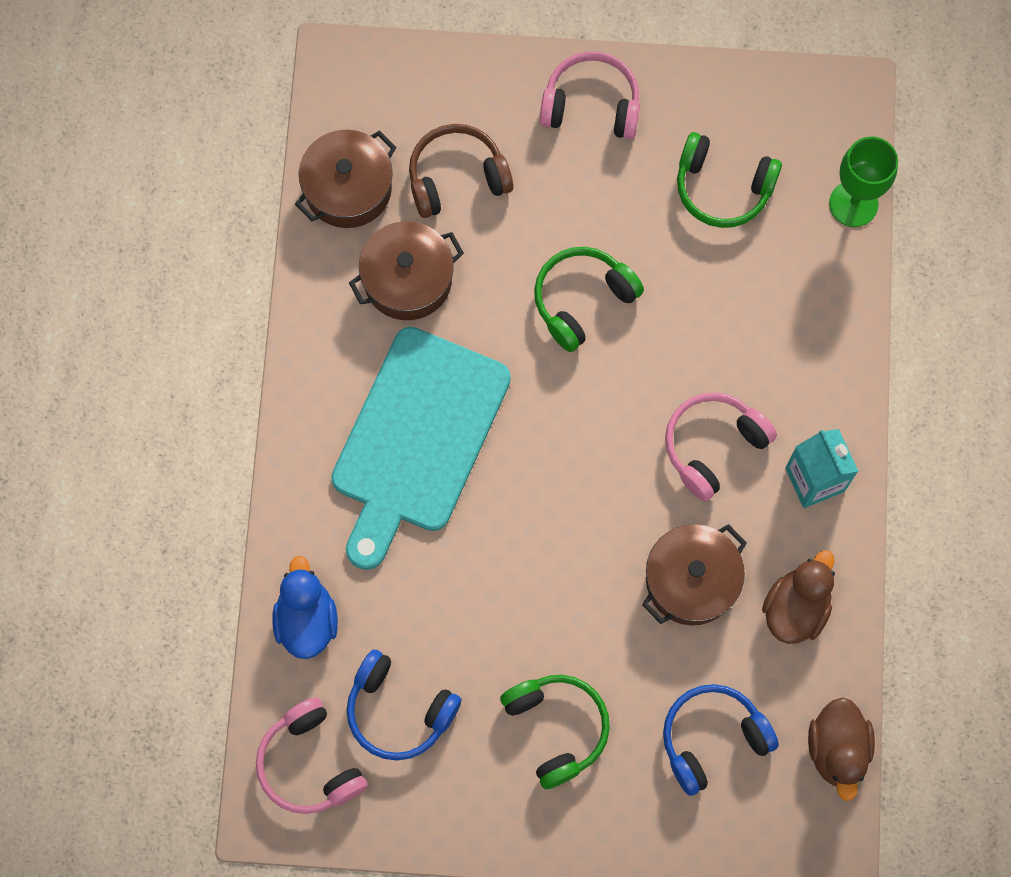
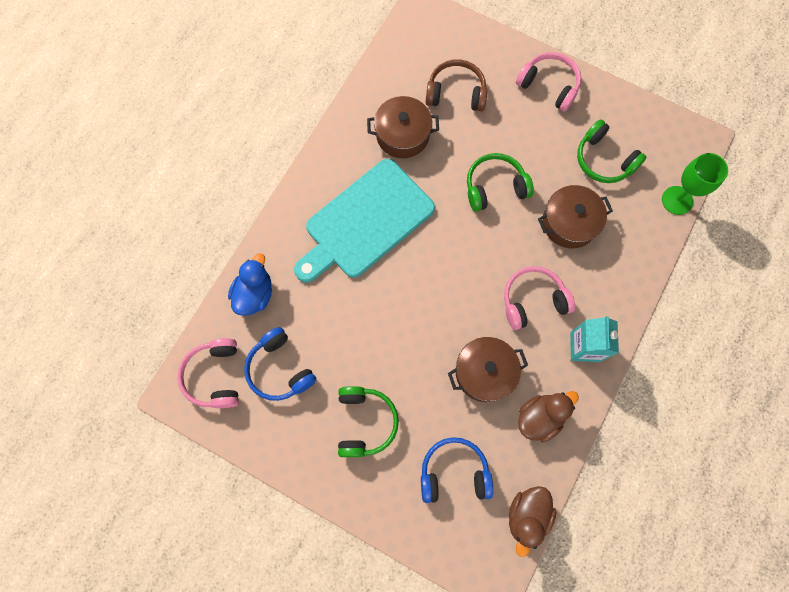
camera: 25 degrees right, 0 degrees up
brown pot [295,130,397,228] -> brown pot moved to [538,185,613,248]

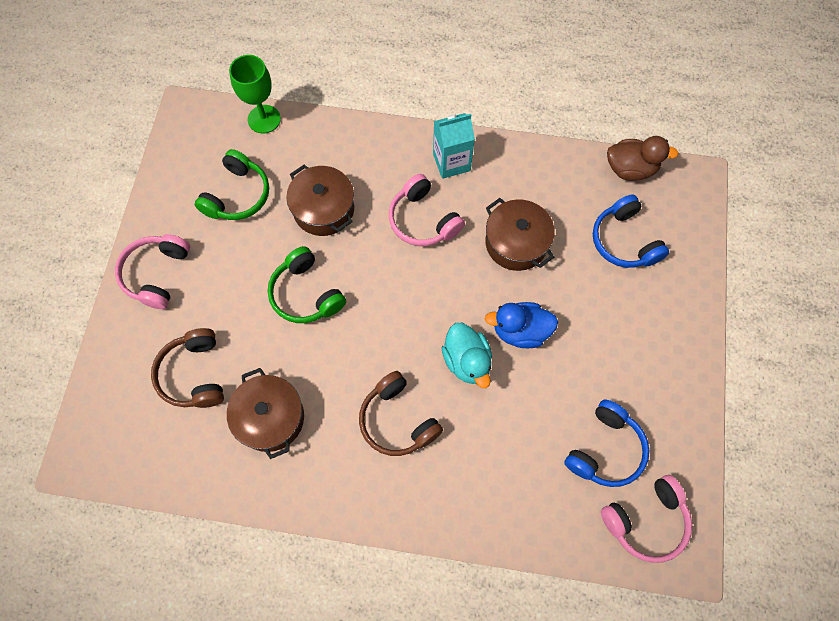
camera: 110 degrees left, 5 degrees down
blue duck [228,253,272,316] -> blue duck moved to [485,302,558,348]
turquoise cutting board [294,159,435,283] -> brown headphones [359,371,443,456]
green headphones [338,386,399,457] -> none
brown duck [518,391,579,443] -> none
none -> turquoise duck [442,323,492,388]

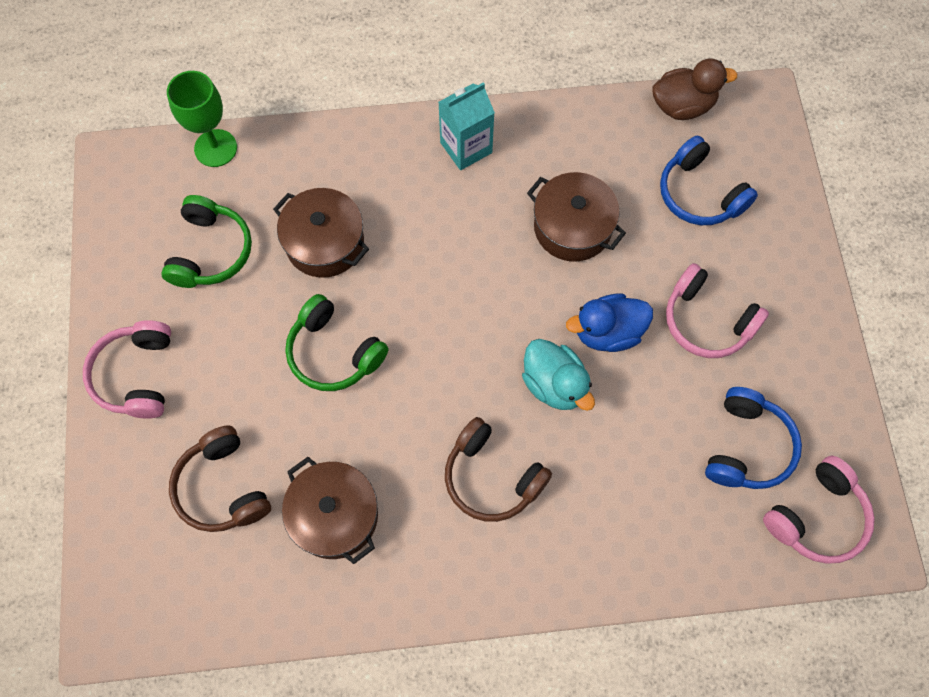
camera: 15 degrees left, 0 degrees up
pink headphones [389,174,465,246] -> pink headphones moved to [666,263,769,358]

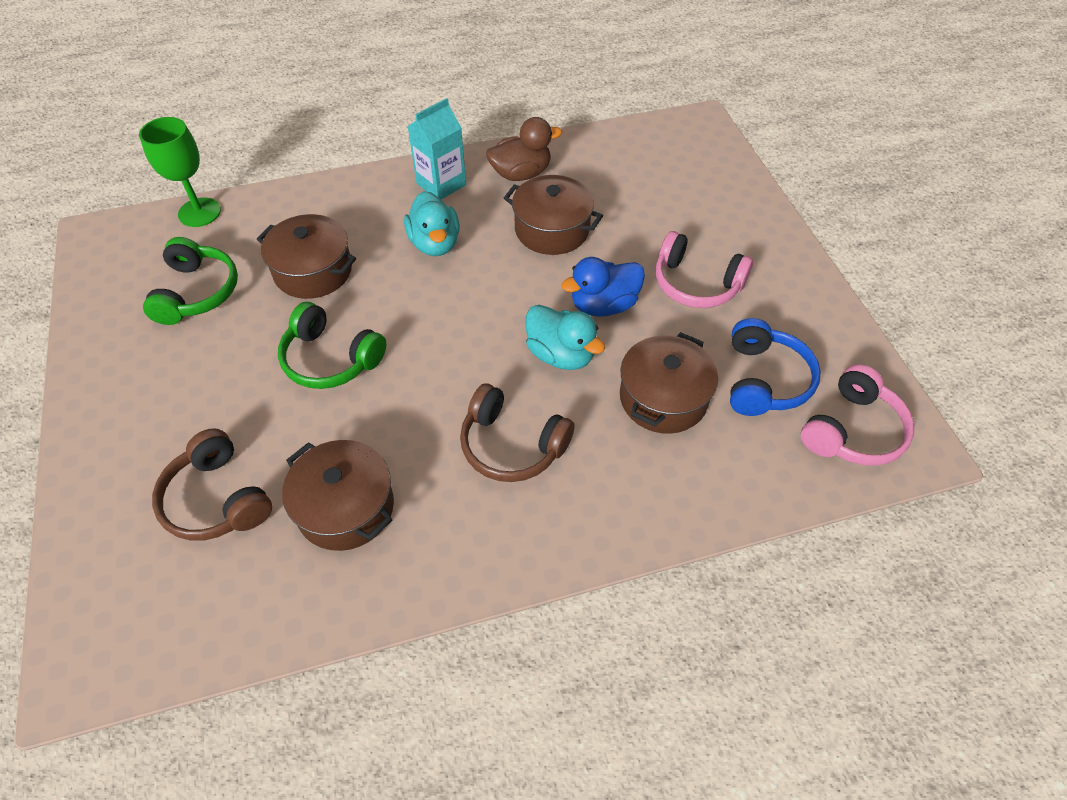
camera: 10 degrees left, 15 degrees down
pink headphones [83,320,171,419] -> none
brown duck [652,59,737,120] -> brown duck moved to [486,117,562,181]
blue headphones [660,135,758,225] -> none
none -> turquoise duck [404,191,460,256]
none -> brown pot [620,332,718,434]

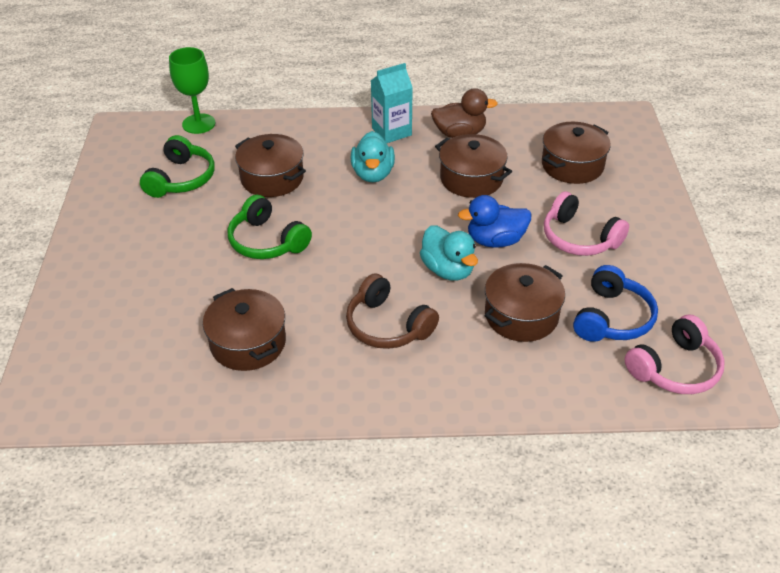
camera: 15 degrees right, 10 degrees down
brown headphones [152,428,272,541] -> none
none -> brown pot [542,122,611,184]

